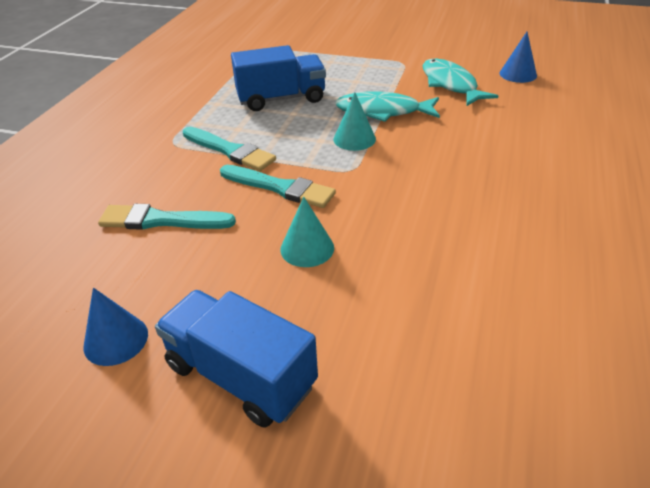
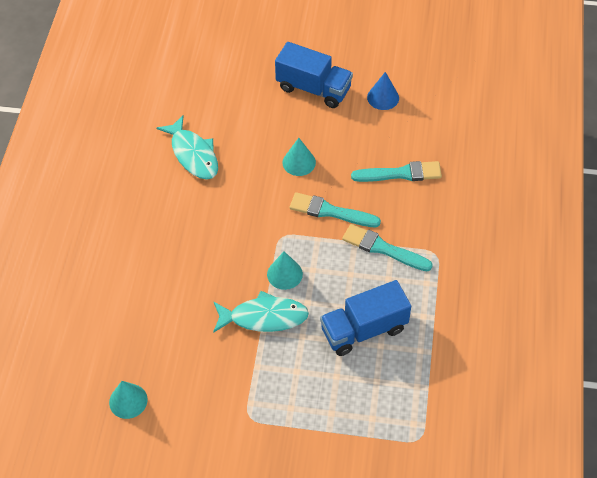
camera: 170 degrees right, 15 degrees up
turquoise fish [423,59,498,106] -> turquoise fish moved to [156,115,218,179]
blue cone [500,32,537,83] -> turquoise cone [109,381,148,419]

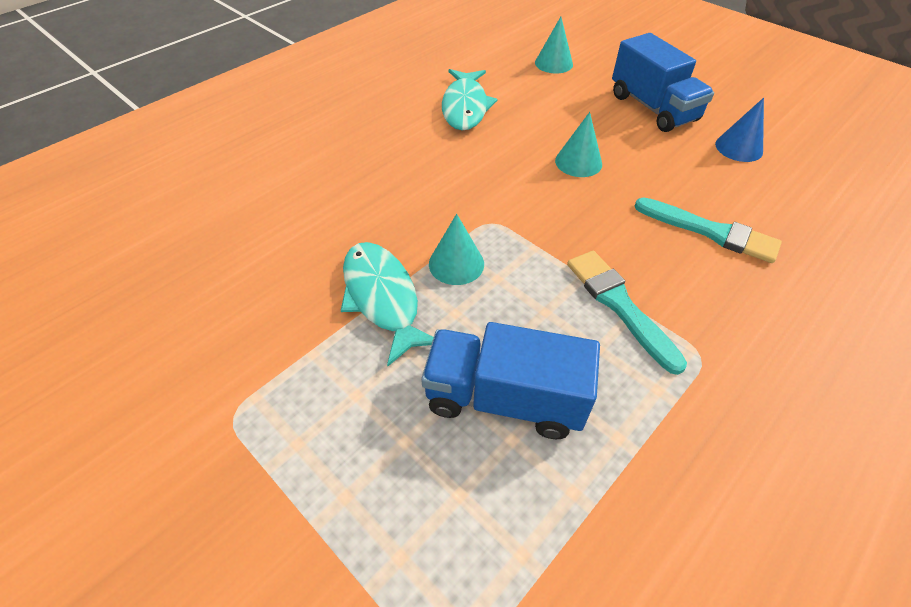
camera: 35 degrees right, 5 degrees down
turquoise cone [109,381,148,419] -> turquoise cone moved to [535,17,573,73]
turquoise fish [213,291,309,333] -> turquoise fish turned 150 degrees counterclockwise [341,242,434,367]
turquoise brush [289,192,381,227] -> none

